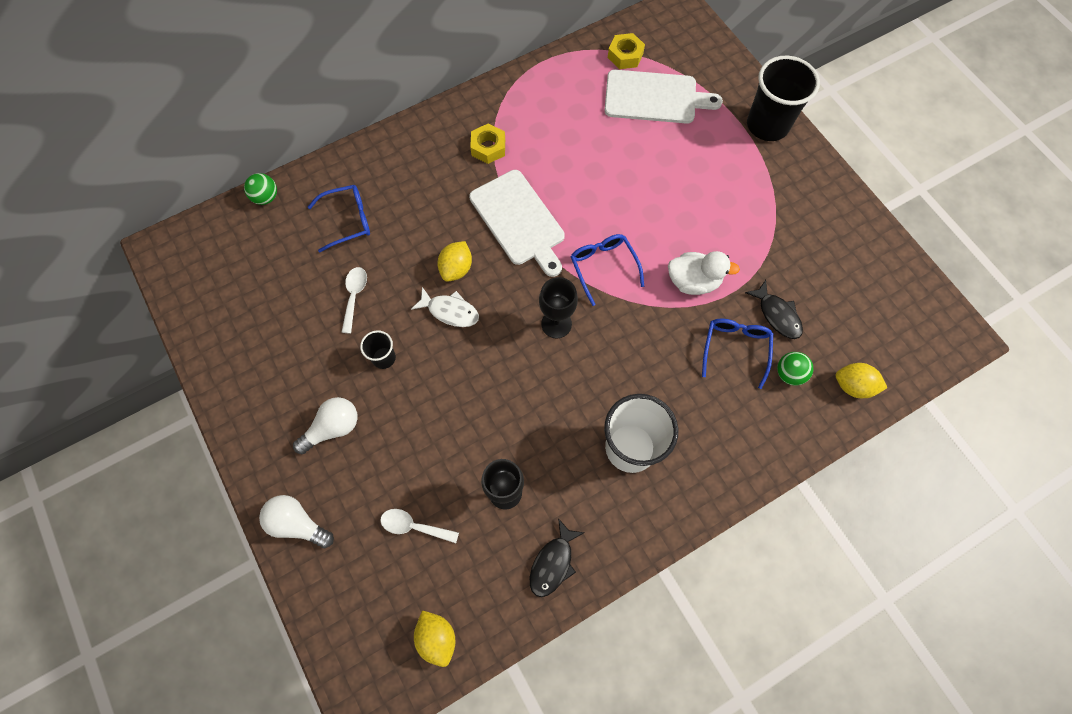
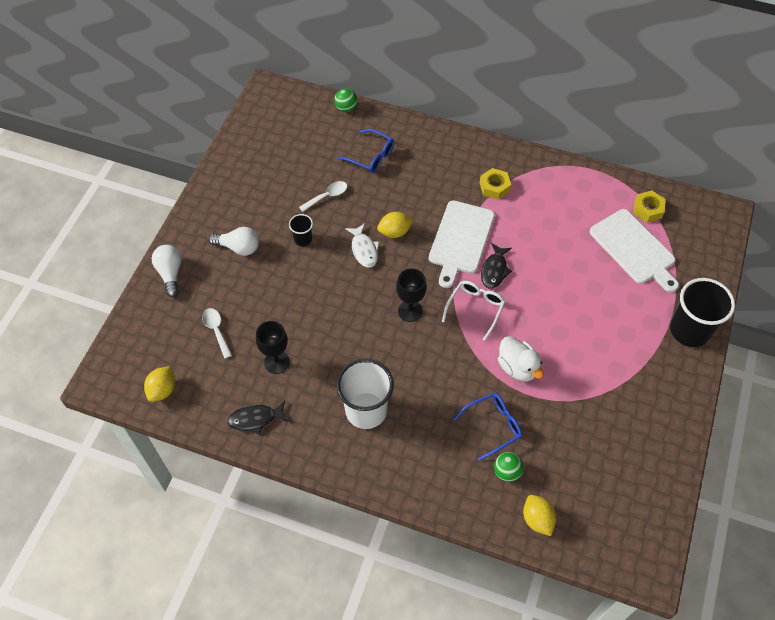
camera: 50 degrees right, 10 degrees down
blue glasses [570,234,644,306] -> white glasses [442,281,505,341]
black fish [745,280,803,339] -> black fish moved to [481,243,512,288]

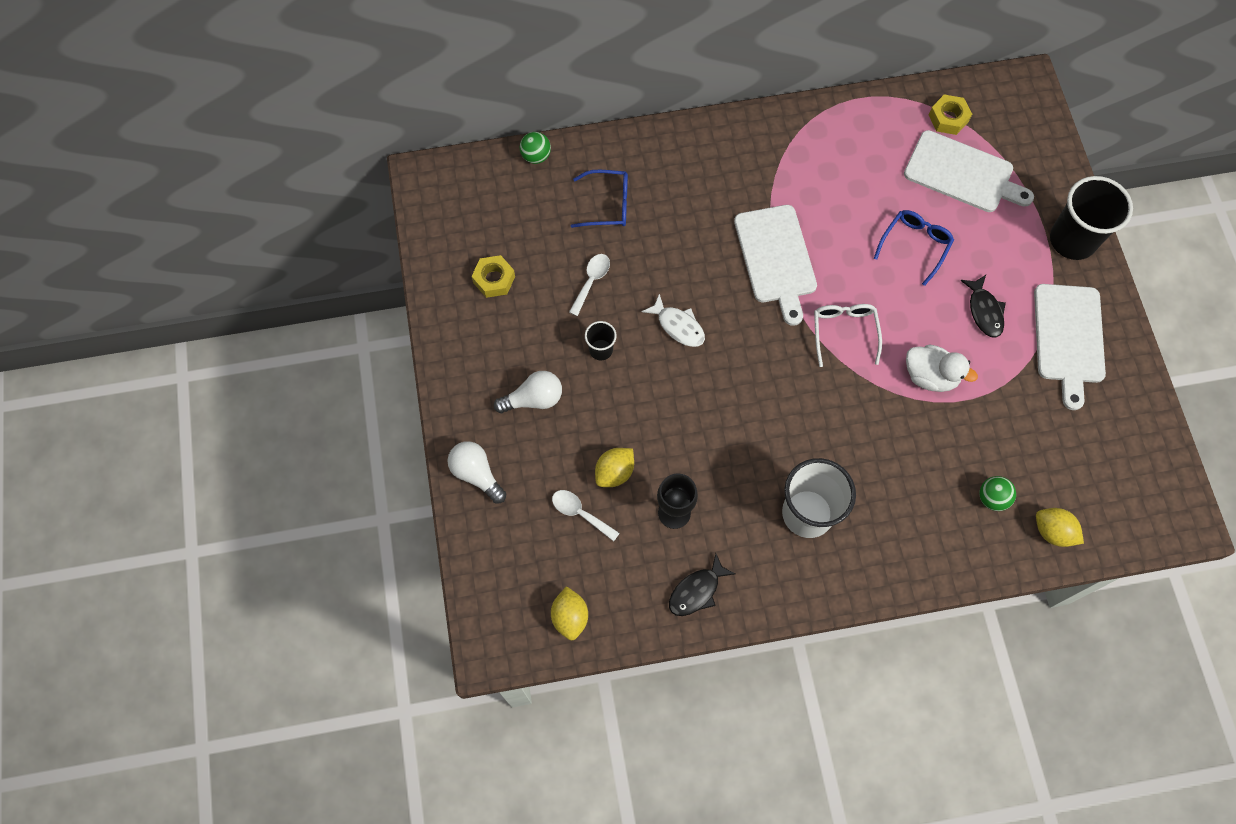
camera: 30 degrees left, 10 degrees up
yellow lemon [377,212,413,238] -> yellow lemon moved to [595,448,634,487]
black goblet [396,268,427,322] -> none
blue glasses [453,393,522,461] -> blue glasses moved to [874,210,954,286]
yellow nut [480,168,511,200] -> yellow nut moved to [472,255,515,298]
black fish [481,243,512,288] -> black fish moved to [960,275,1006,338]
none -> white cutting board [1034,284,1106,410]

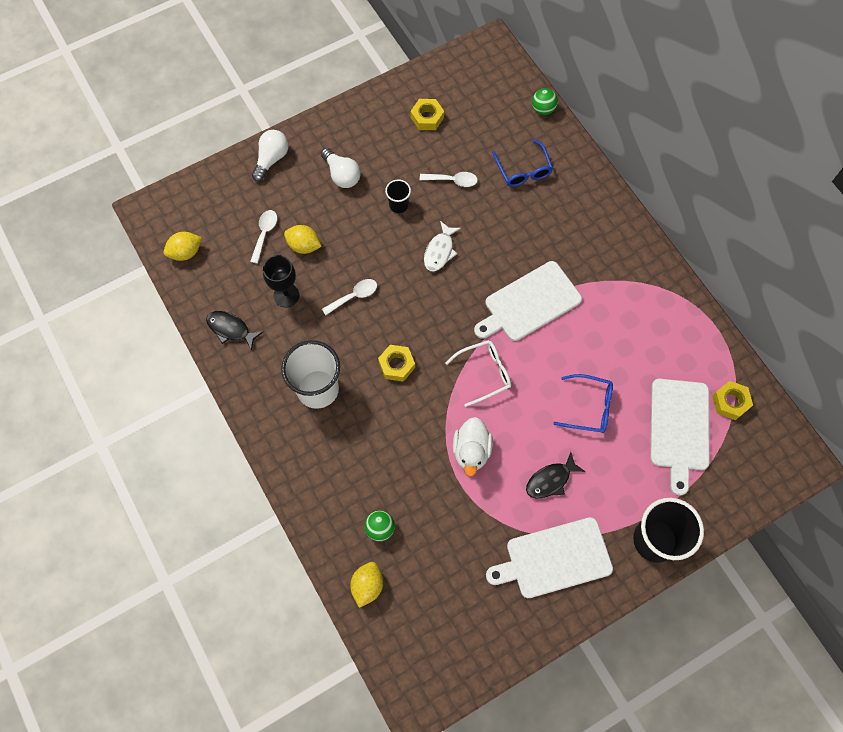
camera: 70 degrees right, 0 degrees up
none -> white spoon [322,279,377,315]
none -> yellow nut [378,345,415,382]

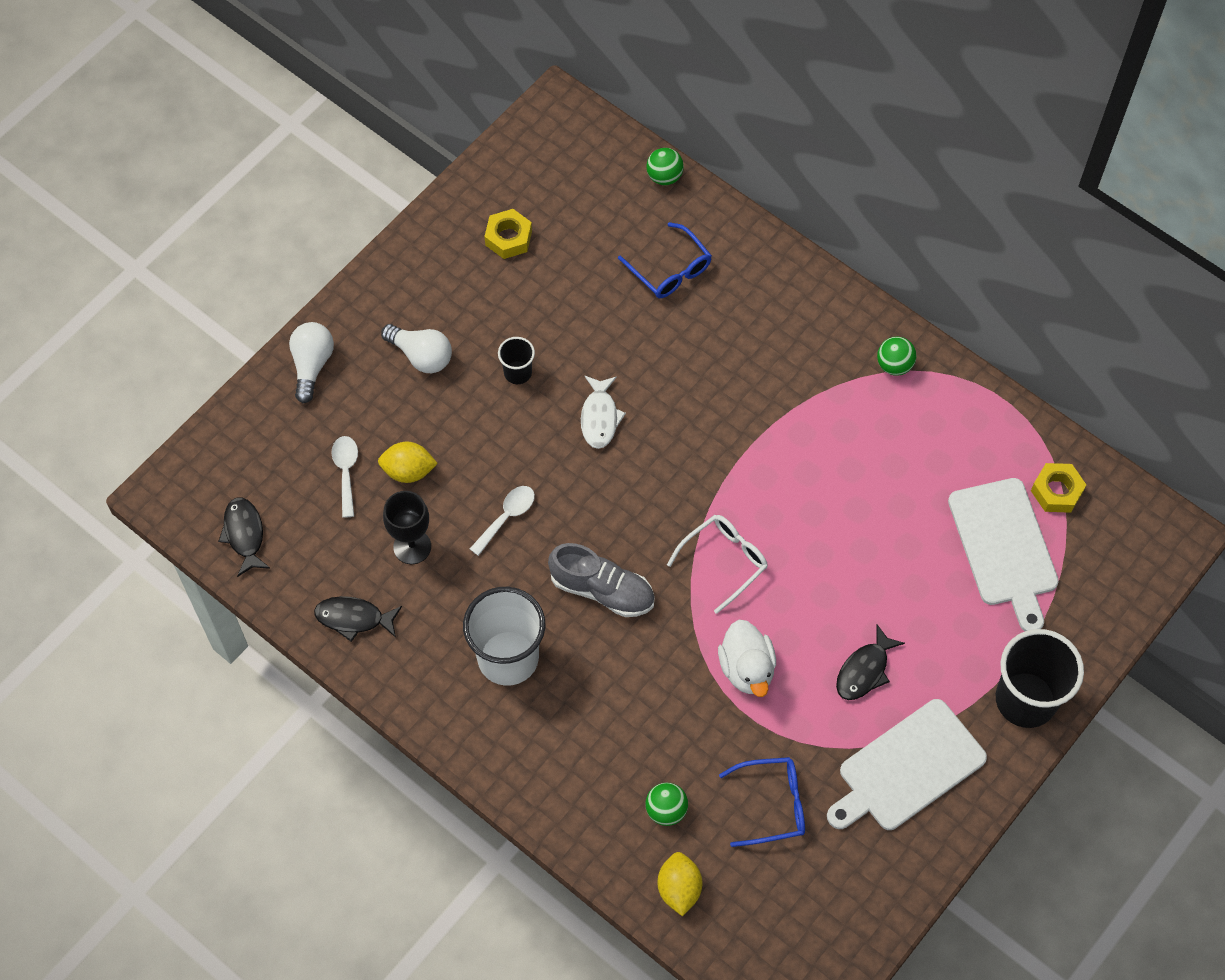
camera: 20 degrees left, 5 degrees down
yellow lemon [164,232,202,261] -> black fish [218,497,270,577]
yellow nut [378,345,415,382] -> grey shoe [548,543,655,617]
white spoon [420,172,478,187] -> none
white cutting board [474,261,582,341] -> none
blue glasses [553,374,613,433] -> blue glasses moved to [719,757,805,847]
none -> green ball [877,337,916,376]

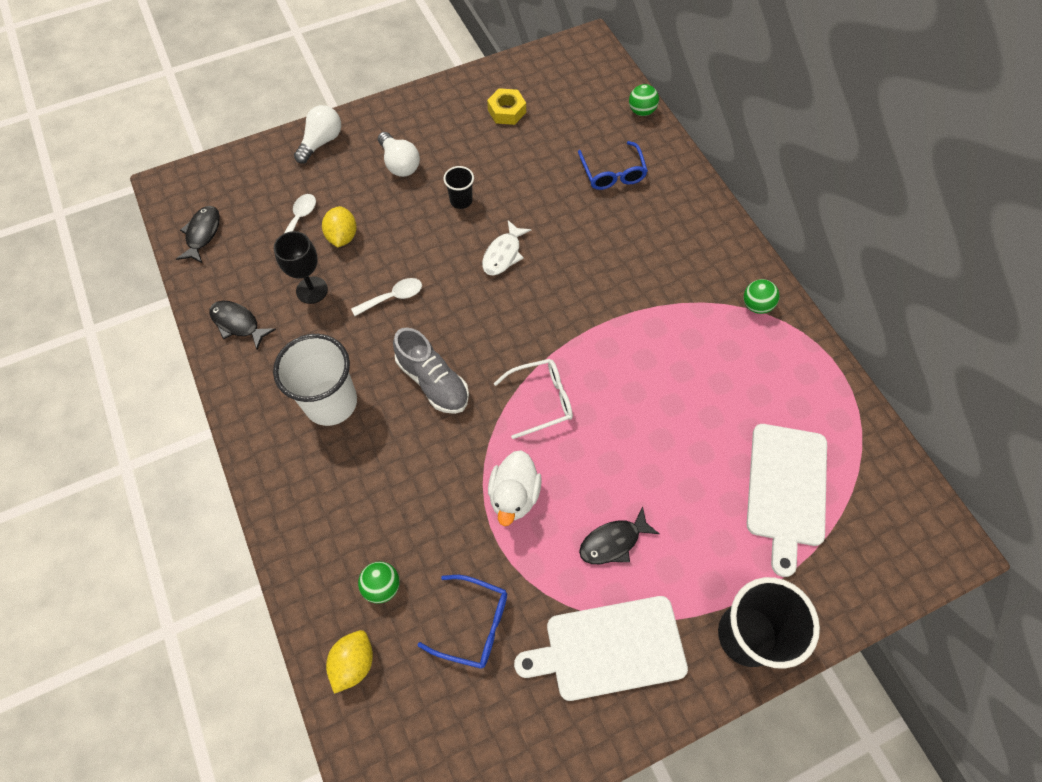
camera: 25 degrees right, 0 degrees up
yellow lemon [378,442,438,483] -> yellow lemon turned 60 degrees clockwise [322,206,357,247]
yellow nut [1031,463,1086,513] -> none

